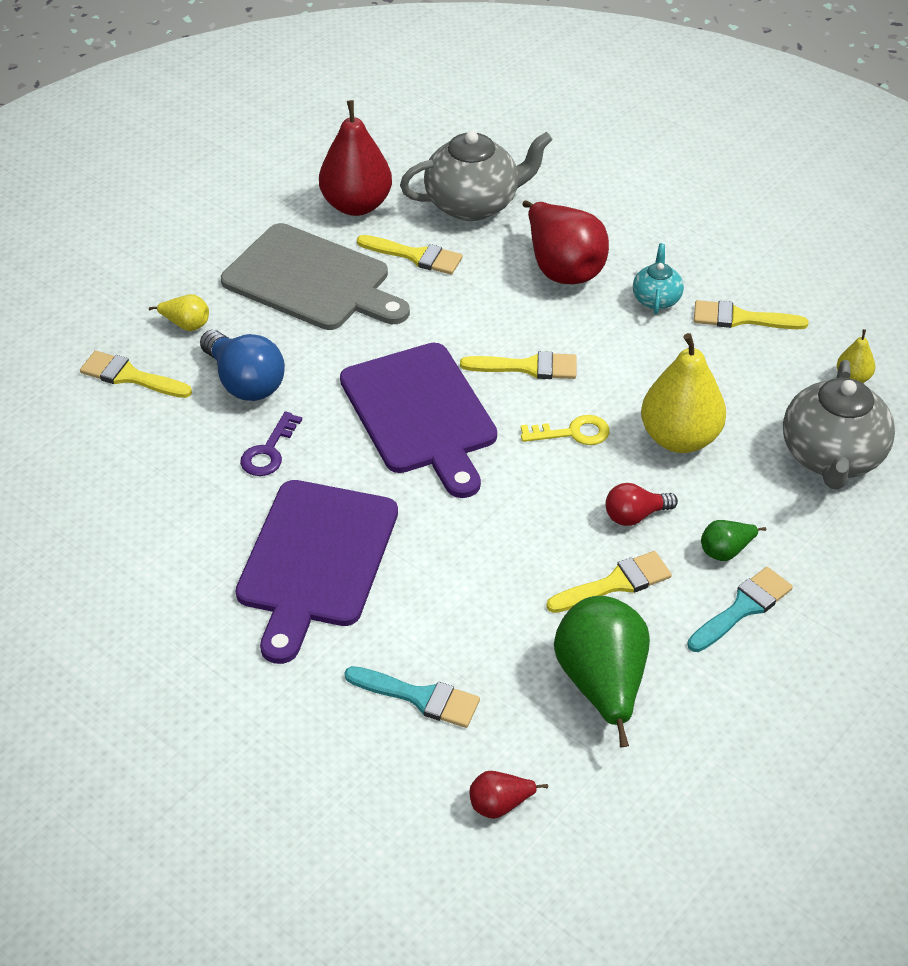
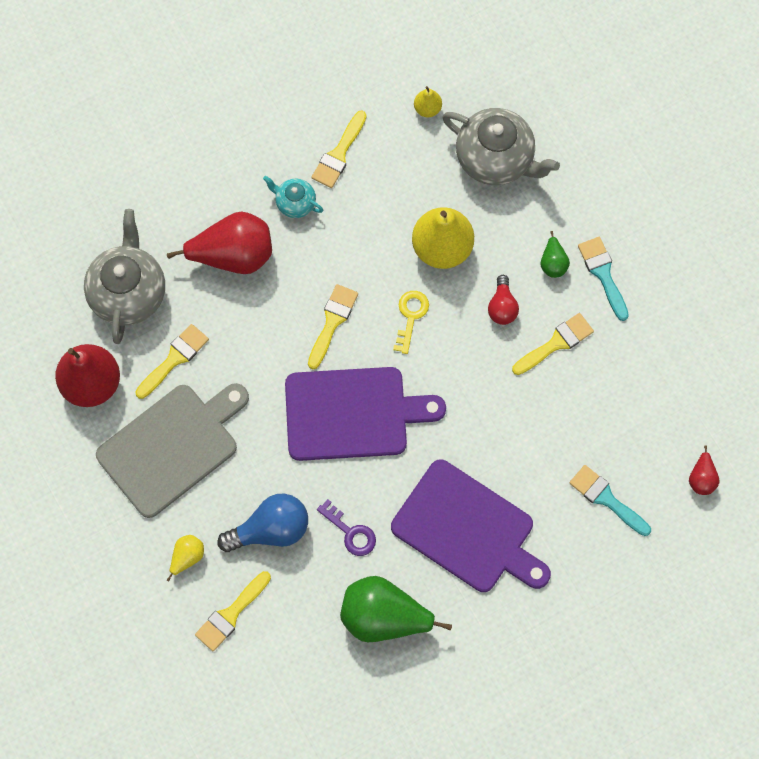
camera: 70 degrees left, 25 degrees up
turquoise brush [344,666,480,728] -> turquoise brush turned 90 degrees counterclockwise [569,465,651,536]
yellow brush [546,551,672,613] -> yellow brush turned 60 degrees clockwise [512,313,594,375]
green pear [554,596,650,748] -> green pear moved to [340,576,452,642]

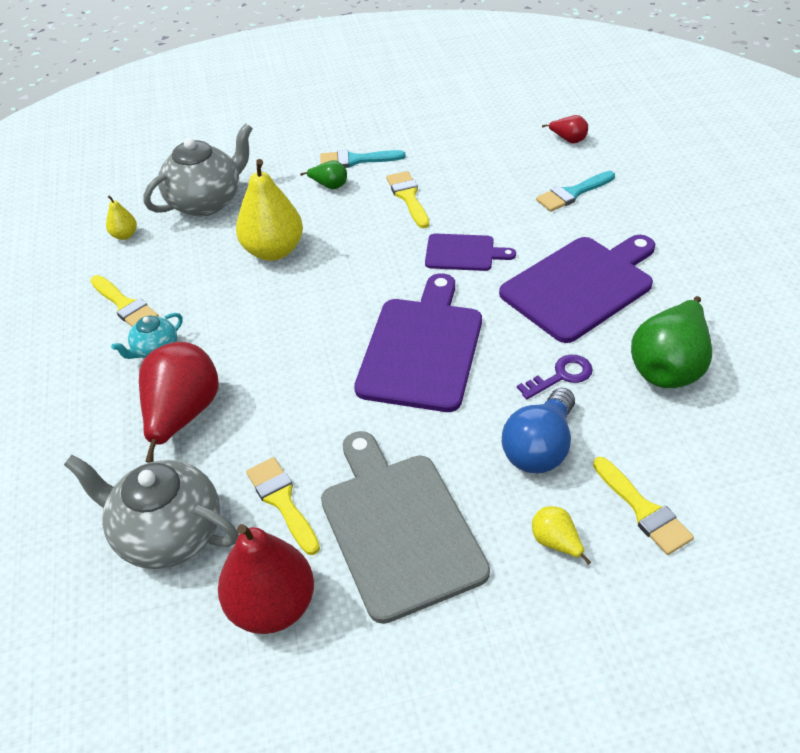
camera: 70 degrees left, 25 degrees down
blue light bulb [217,494,308,552] -> blue light bulb turned 150 degrees counterclockwise [502,388,575,473]
yellow brush [308,284,358,369] -> none
yellow key [393,291,429,354] -> none
red light bulb [488,275,519,325] -> none
none -> purple cutting board [425,233,516,271]

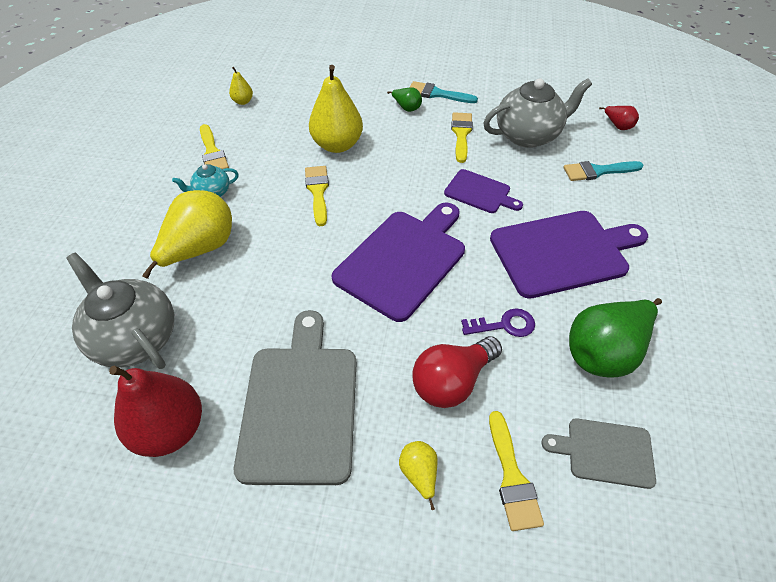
camera: 20 degrees right, 5 degrees up
red pear [139,342,219,463] -> yellow pear [142,190,232,279]
grey teapot [143,123,253,216] -> grey teapot moved to [484,78,592,148]
yellow brush [246,457,320,555] -> yellow brush moved to [305,166,329,226]
blue light bulb [502,388,575,473] -> red light bulb [412,336,502,408]
none -> grey cutting board [541,418,656,489]

